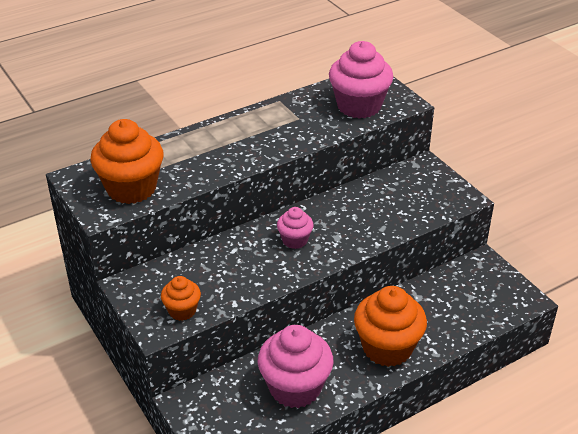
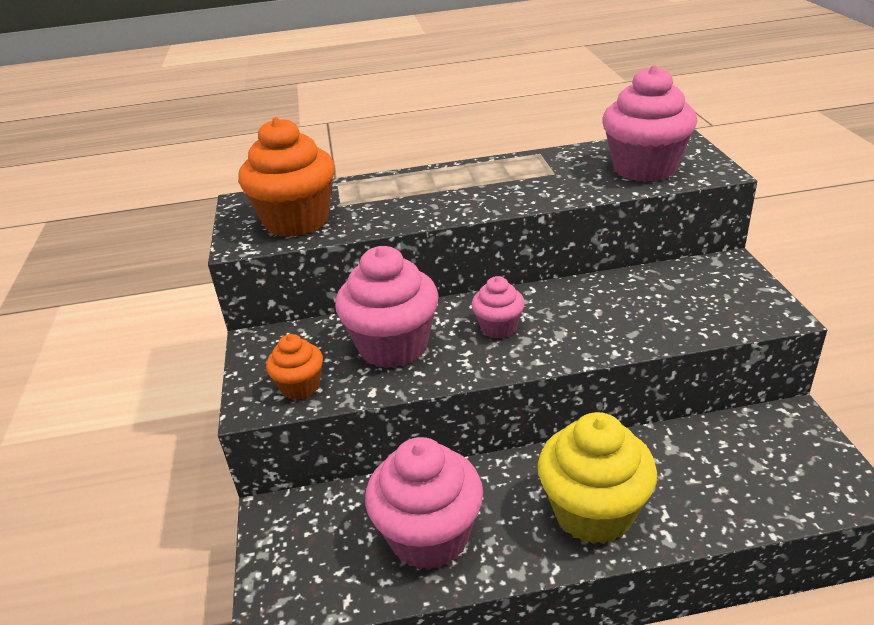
camera: 25 degrees right, 5 degrees down
orange cupcake [354,286,427,367] -> yellow cupcake [538,412,657,544]
none -> pink cupcake [335,246,439,368]

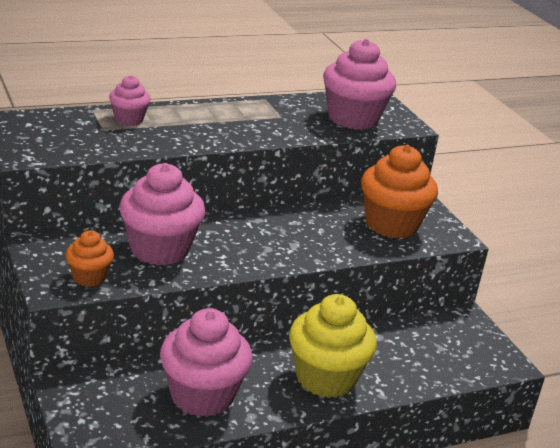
camera: 20 degrees left, 5 degrees down
orange cupcake [238,117,335,237] -> orange cupcake moved to [361,145,438,238]
pink cupcake [472,276,525,339] -> pink cupcake moved to [109,75,151,126]

